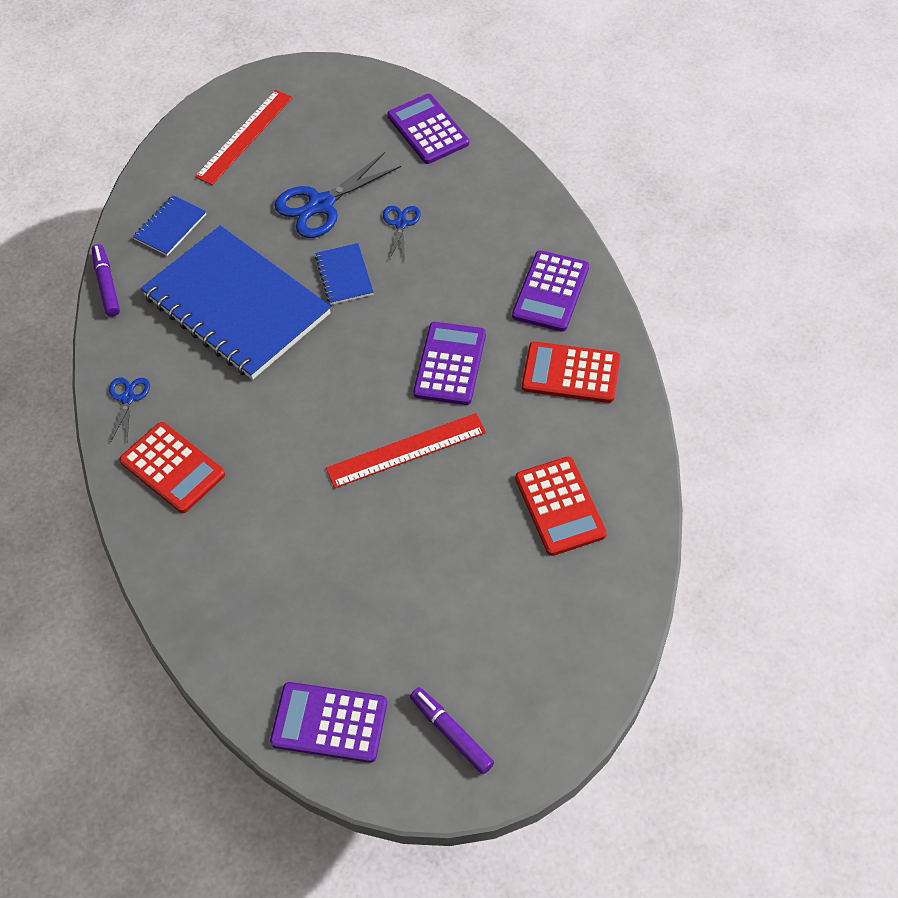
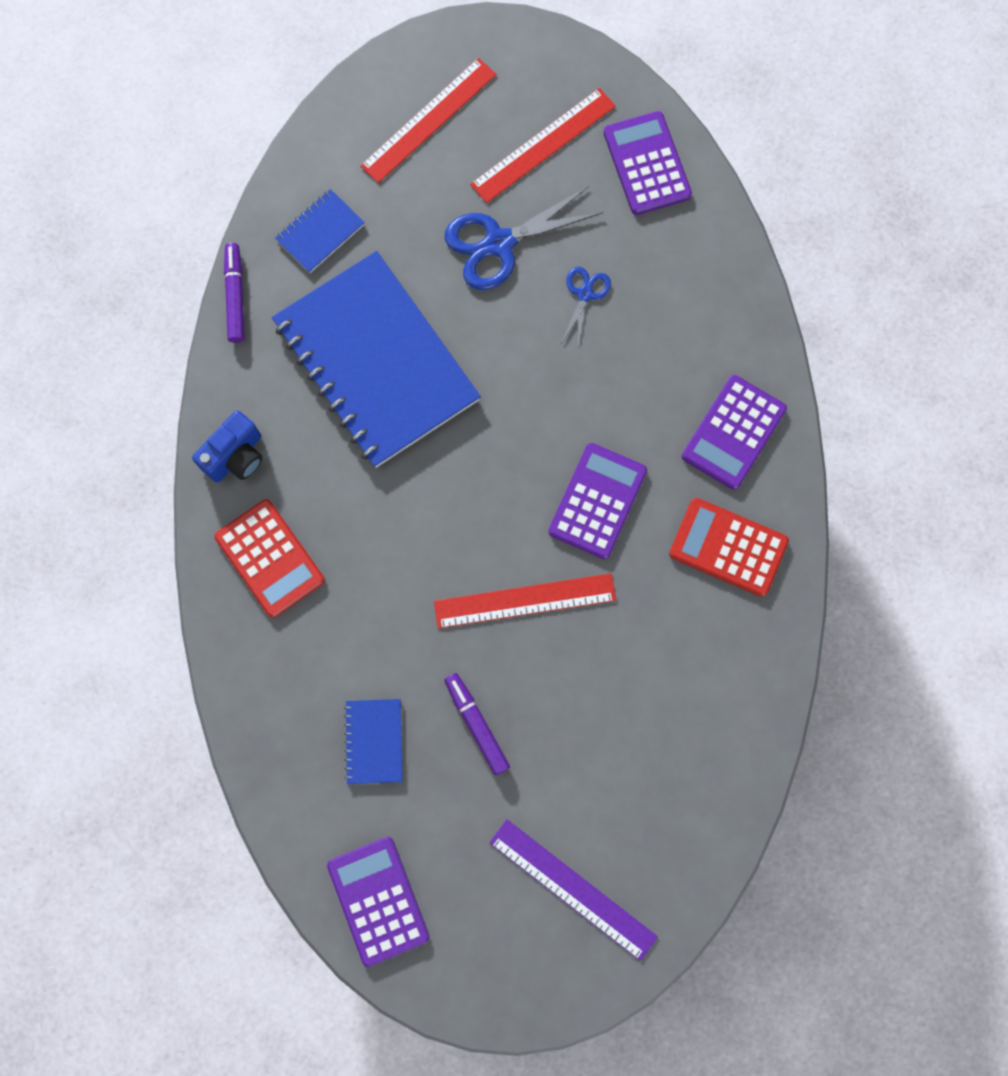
camera: 10 degrees right, 20 degrees up
blue scissors [109,378,150,441] -> blue camera [192,411,262,483]
purple calculator [270,682,387,763] -> purple calculator turned 45 degrees clockwise [327,837,429,967]
blue notebook [315,243,374,305] -> blue notebook moved to [344,699,403,784]
purple marker [410,687,494,774] -> purple marker moved to [444,673,510,776]
red calculator [515,457,607,556] -> none
none -> red ruler [470,88,616,203]
none -> purple ruler [489,819,658,961]

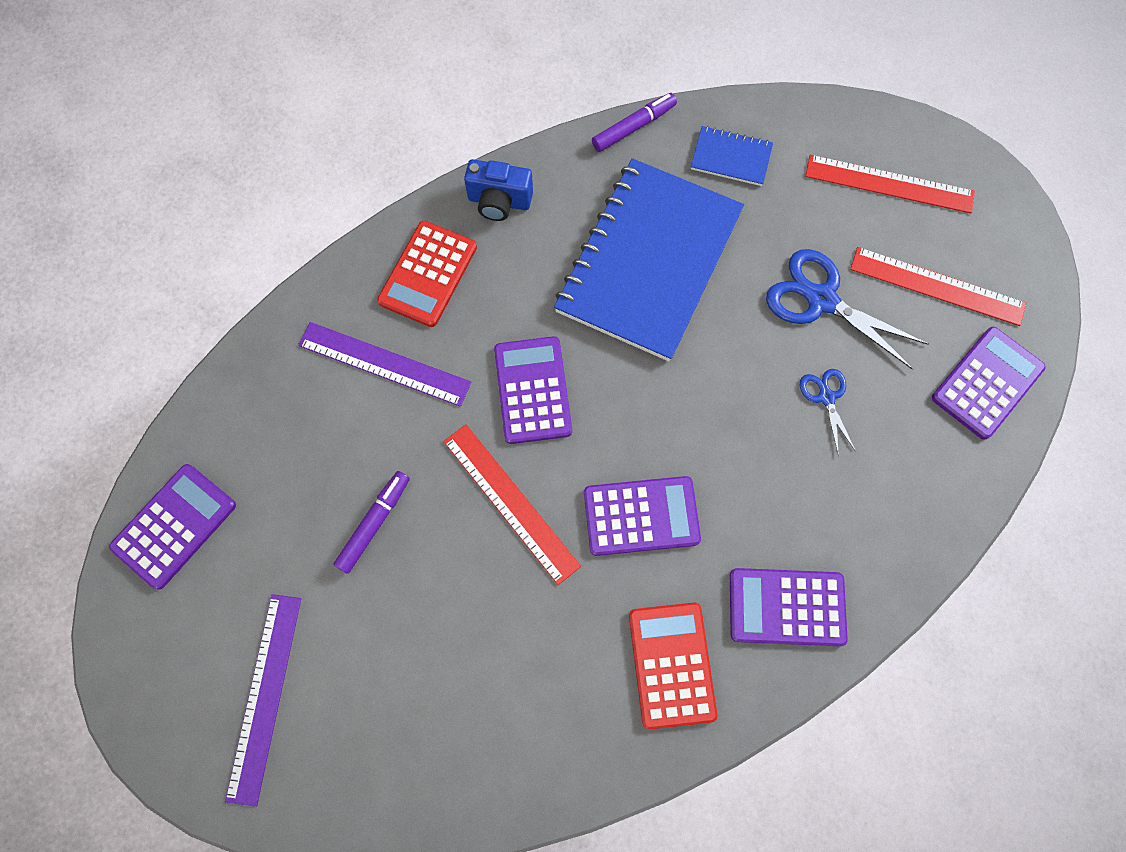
camera: 60 degrees right, 5 degrees down
blue notebook [344,699,403,784] -> none
blue scissors [561,267,611,347] -> blue scissors turned 90 degrees counterclockwise [800,369,856,456]
none -> purple ruler [298,322,471,407]
none -> purple calculator [494,336,572,444]

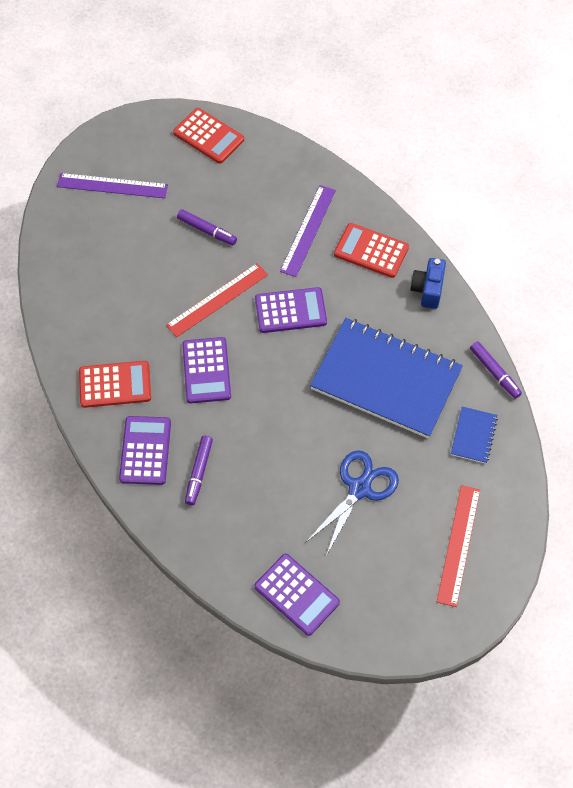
camera: 90 degrees right, 10 degrees down
purple calculator [109,464,236,590] -> red calculator [173,108,244,164]
blue scissors [800,369,856,456] -> none
red ruler [850,247,1026,326] -> none
none -> purple marker [185,436,213,505]

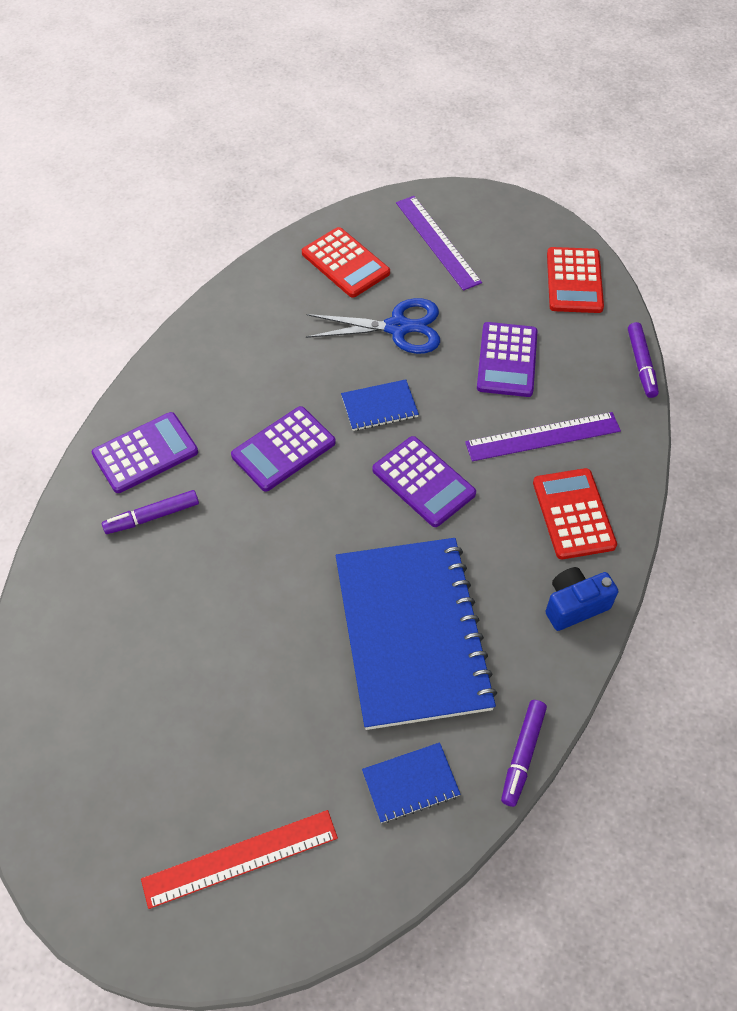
camera: 55 degrees right, 5 degrees down
red calculator [79,361,151,408] -> red calculator moved to [302,227,390,298]
red ruler [166,263,268,337] -> blue notebook [341,379,419,431]
purple marker [177,209,237,245] -> purple marker moved to [628,322,659,398]
purple calculator [254,554,340,636] -> purple calculator moved to [477,322,538,397]
blue scissors [306,450,399,556] -> blue scissors moved to [306,298,440,354]

